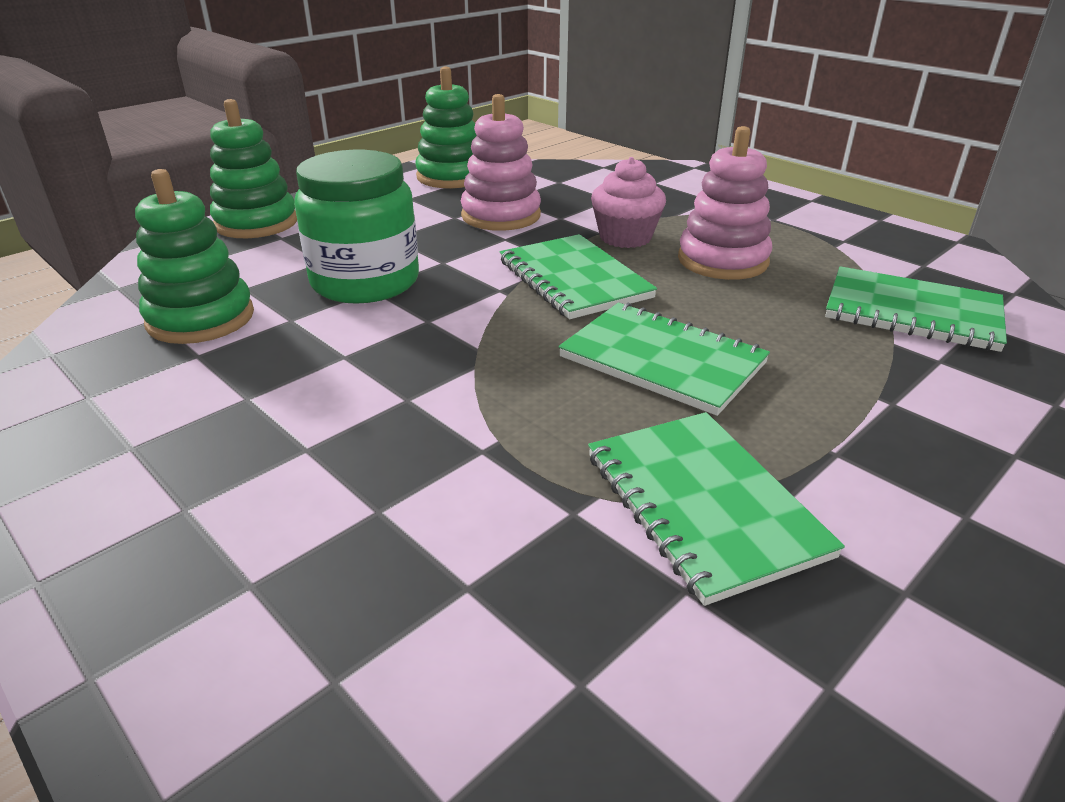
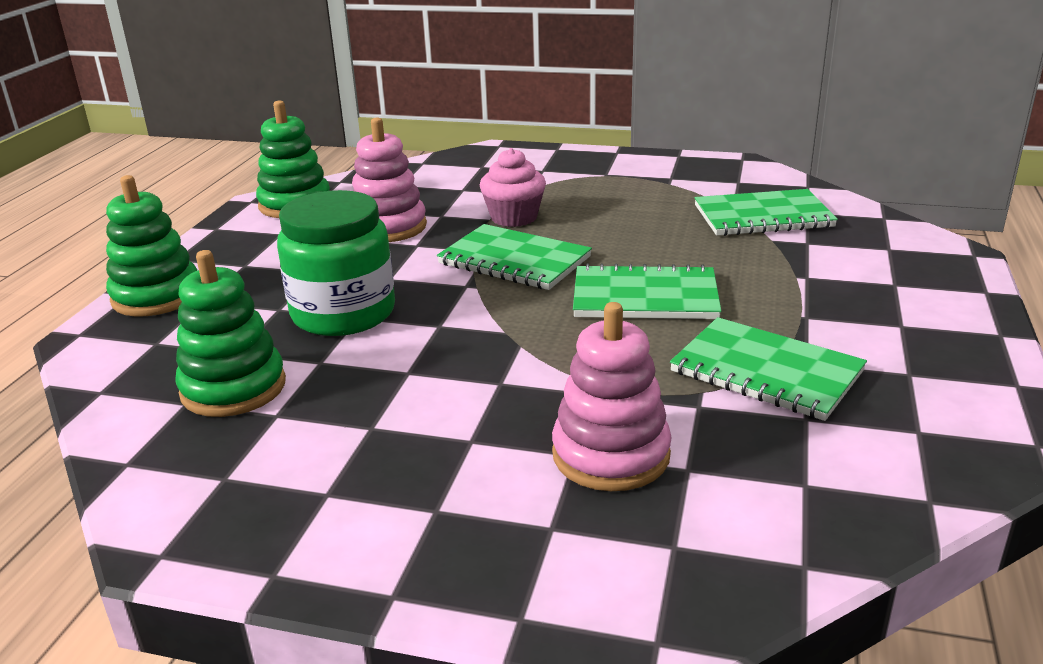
camera: 30 degrees left, 5 degrees down
pink stacking toy [678,126,772,280] -> pink stacking toy moved to [552,302,672,491]

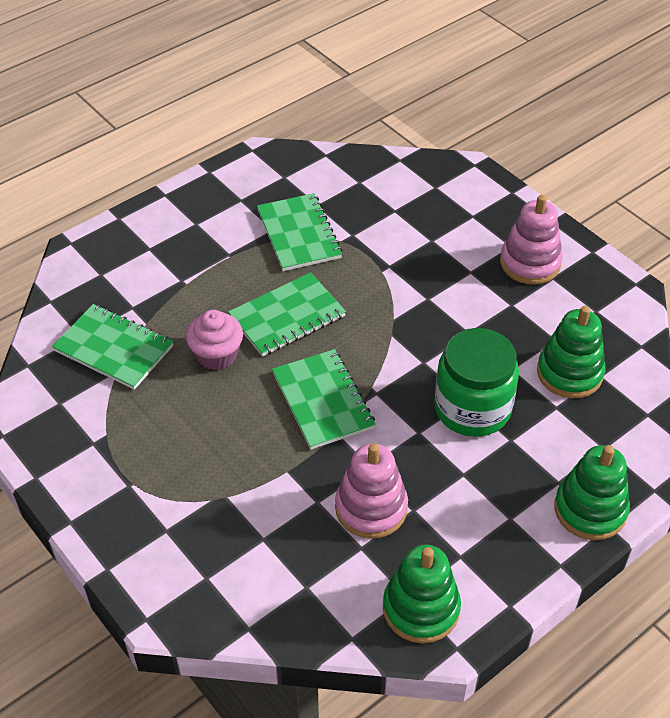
camera: 145 degrees left, 20 degrees up
pink cupcake [480,148,546,227] -> pink cupcake moved to [186,310,243,370]
pink stacking toy [552,302,672,491] -> pink stacking toy moved to [500,195,563,285]
green notebook [573,263,721,319] -> green notebook turned 75 degrees counterclockwise [228,272,346,357]

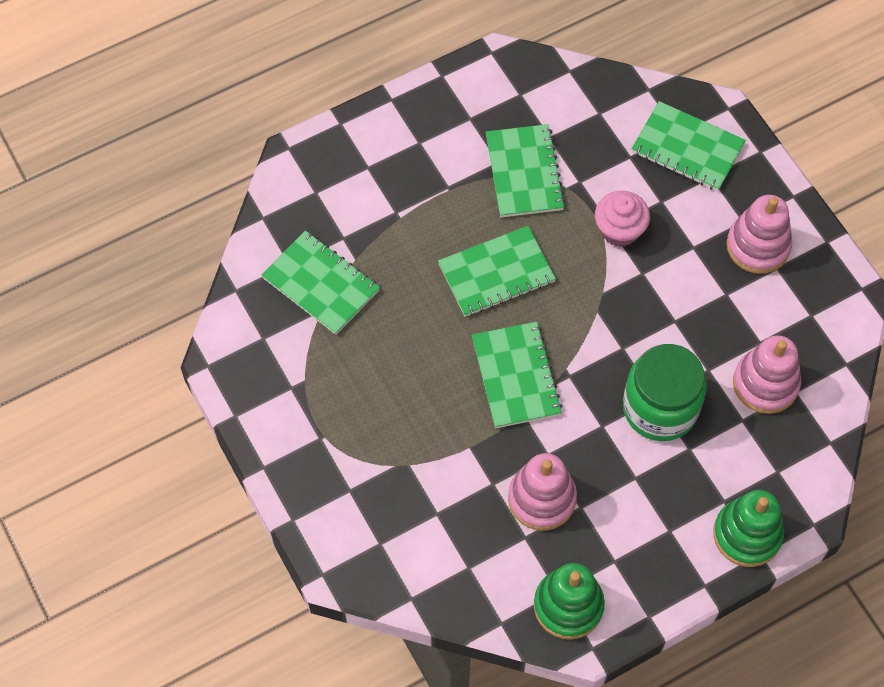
camera: 10 degrees right, 15 degrees up
pink cupcake [186,310,243,370] -> pink cupcake moved to [595,191,650,247]
green stacking toy [537,306,605,398] -> pink stacking toy [733,335,801,414]
none -> green notebook [631,101,746,191]

